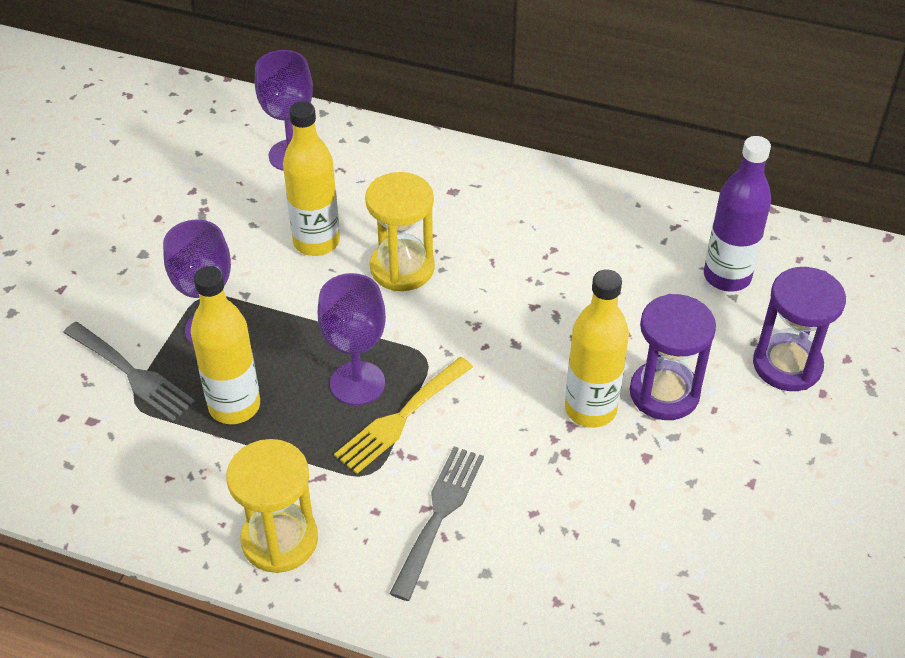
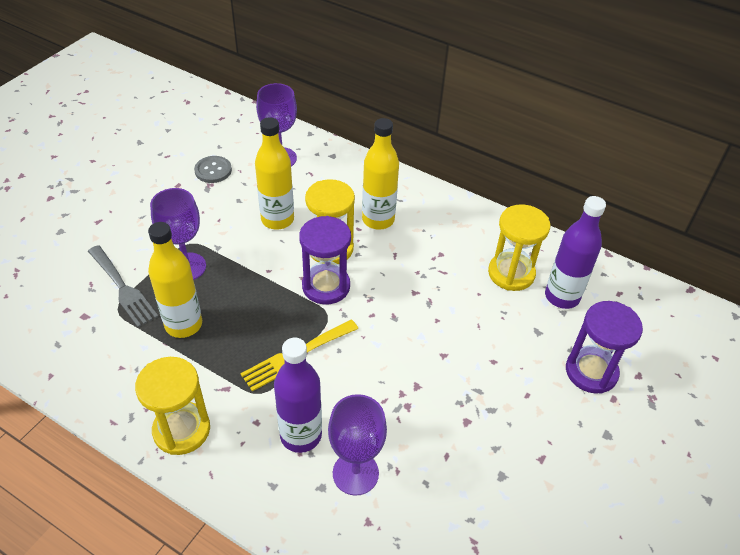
camera: 10 degrees right, 0 degrees up
purple goblet [318,273,386,405] -> purple goblet moved to [328,394,387,496]
grey fork [390,446,484,601] -> purple bottle [274,338,322,453]
yellow bottle [565,269,629,428] -> yellow bottle moved to [362,118,399,230]
purple hourglass [630,294,716,420] -> purple hourglass moved to [299,216,351,305]
none -> grey button [194,156,232,183]
none -> yellow hourglass [488,204,550,291]

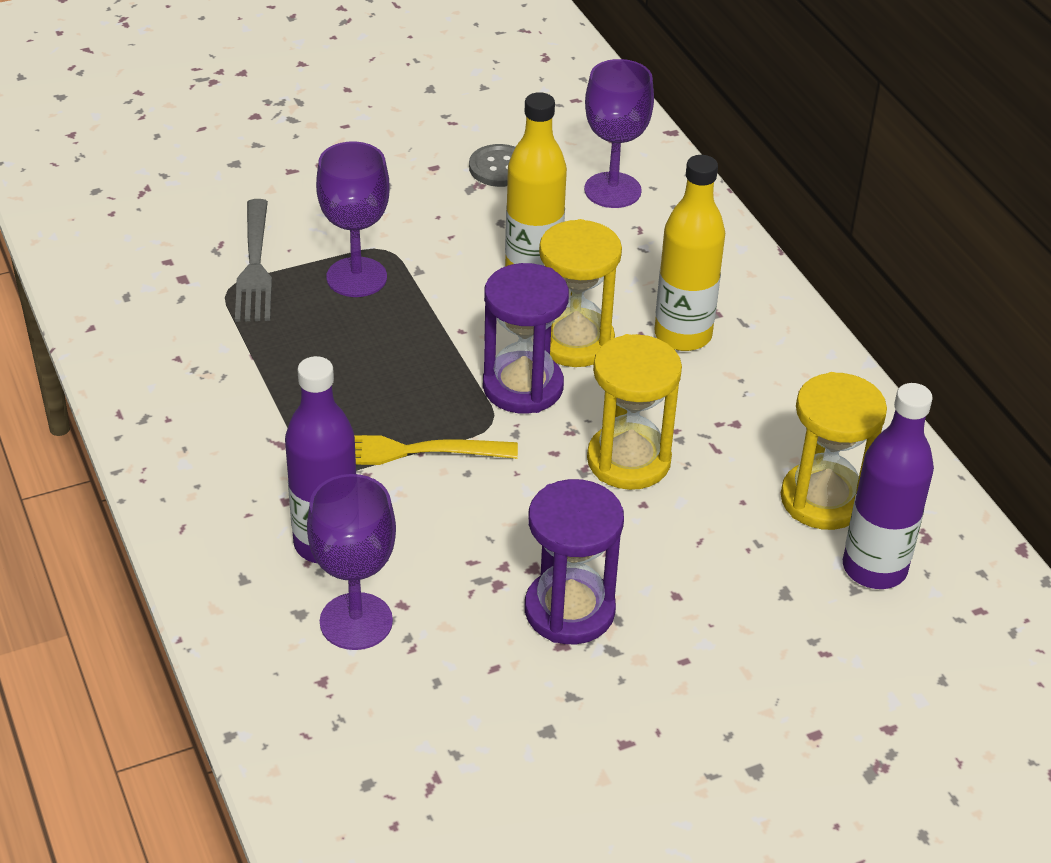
camera: 35 degrees right, 5 degrees down
yellow hourglass [135,357,210,455] -> yellow hourglass moved to [587,334,682,490]
yellow bottle [148,222,202,338] -> none
purple hourglass [566,301,643,394] -> purple hourglass moved to [525,479,624,644]

